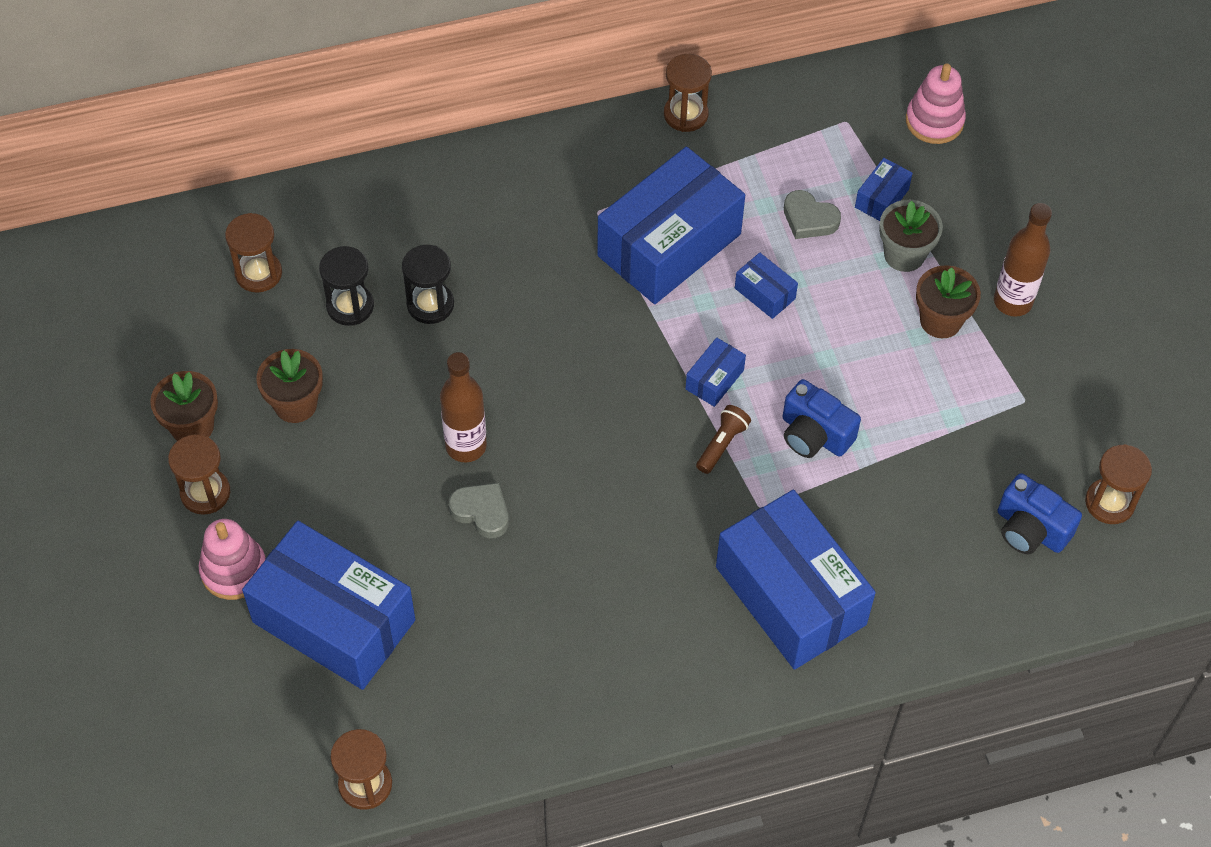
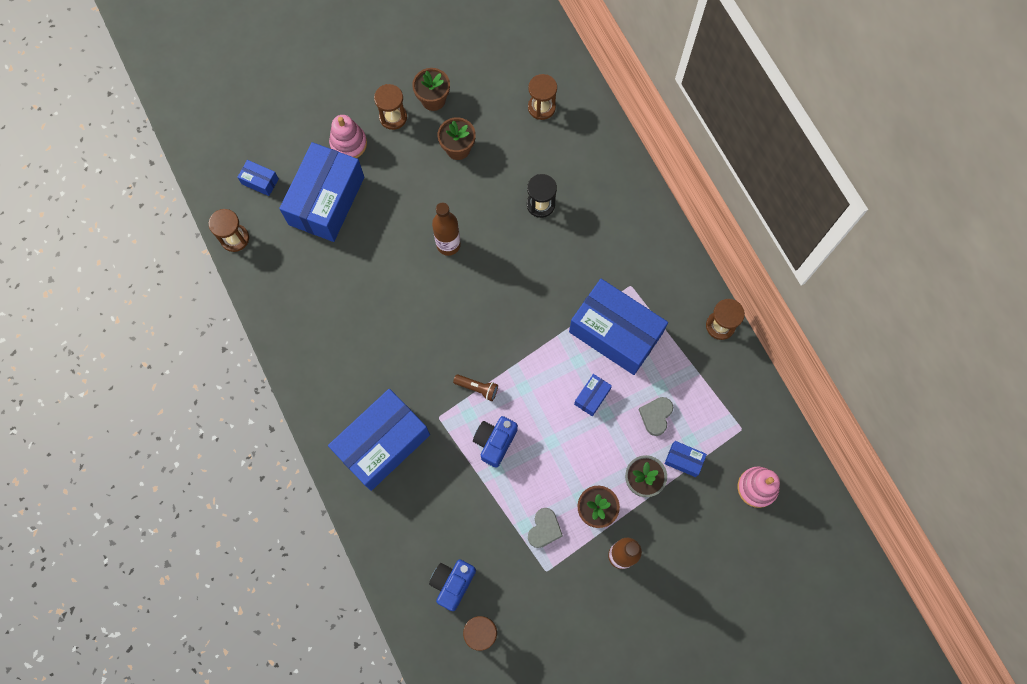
camera: 80 degrees right, 15 degrees up
black hourglass [319,246,374,326] -> none
grey heart [449,483,509,538] -> grey heart moved to [528,508,563,548]
blue box [685,337,746,407] -> blue box moved to [237,160,279,196]

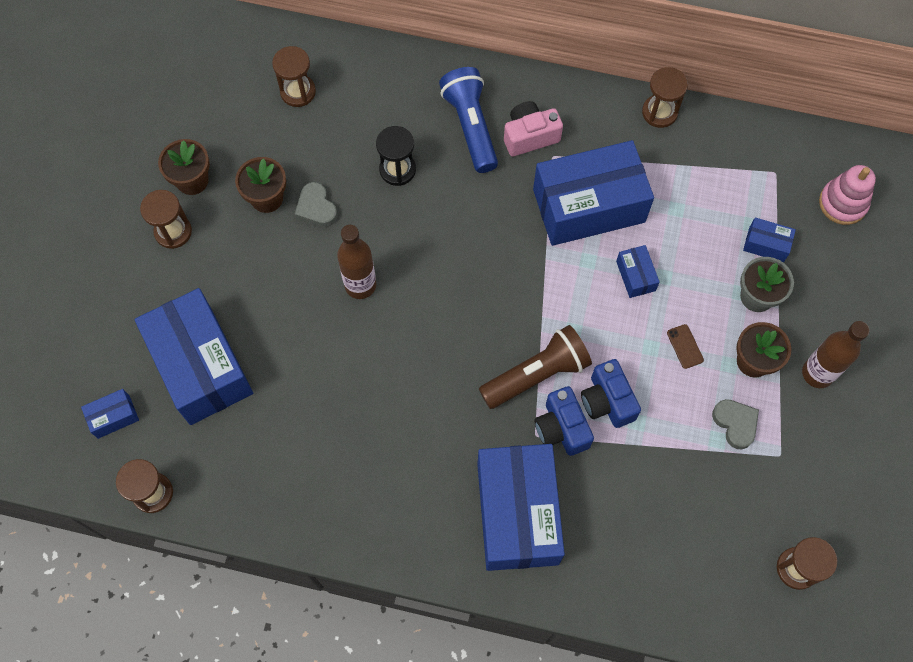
camera: 50 degrees left, 5 degrees down
pink stacking toy [329,115,367,158] -> none
blue camera [429,559,476,611] -> blue camera moved to [534,386,594,456]
brown flashlight [453,374,498,401] -> brown flashlight [479,325,592,409], size x1.94
grey heart [638,397,673,436] -> grey heart moved to [295,182,338,227]
blue box [664,441,707,477] -> blue box turned 45 degrees clockwise [743,217,796,262]
none -> blue flashlight [439,67,498,173]
none -> pink camera [504,101,563,157]
none -> brown phone [667,324,704,369]

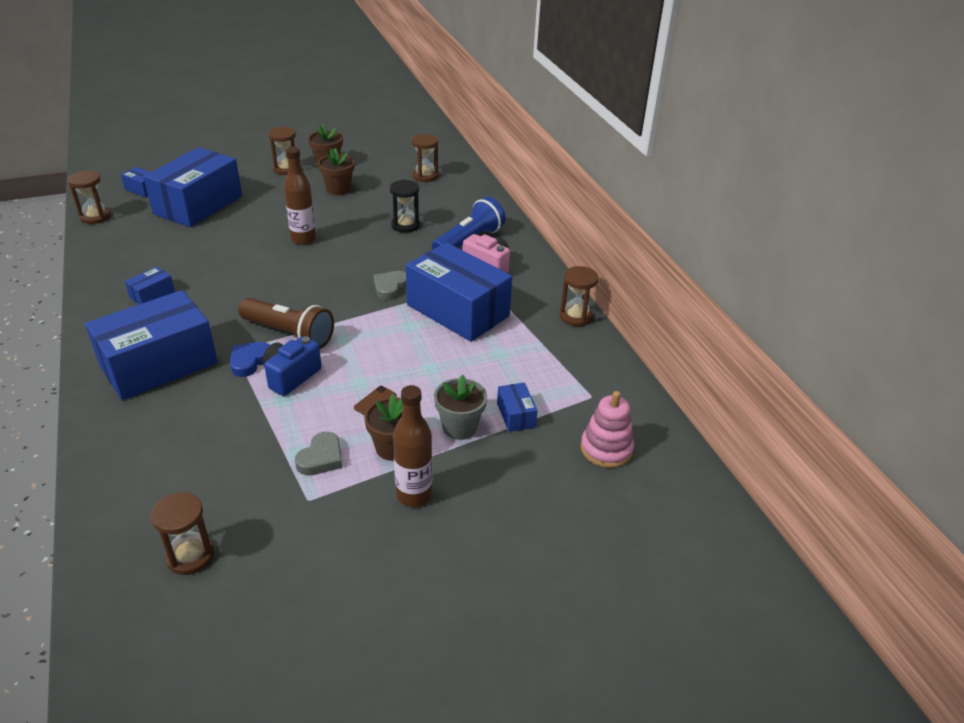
camera: 55 degrees right, 30 degrees down
grey heart [295,182,338,227] -> grey heart moved to [373,271,406,300]
blue camera [534,386,594,456] -> blue heart [230,342,270,377]
blue box [616,245,660,298] -> blue box moved to [125,267,175,304]

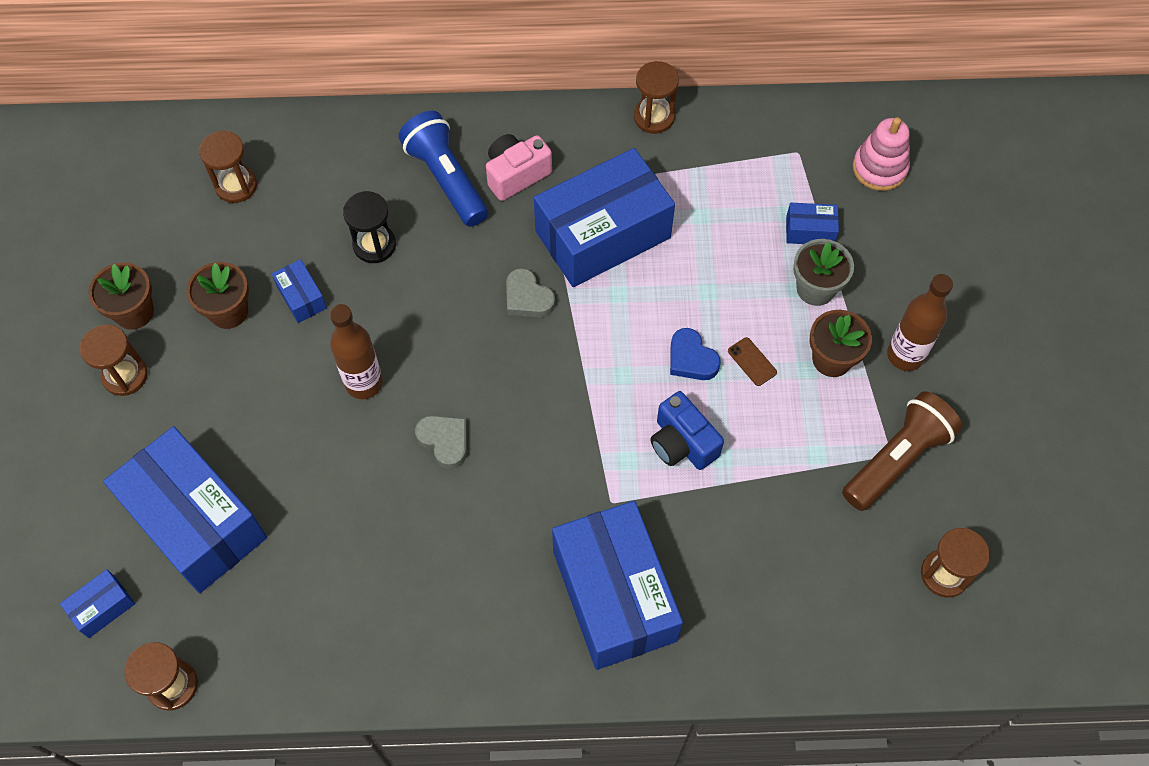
camera: 70 degrees left, 25 degrees up
blue box [125,267,175,304] -> blue box moved to [272,259,327,323]
blue heart [230,342,270,377] -> blue heart moved to [670,328,721,380]
brown flashlight [238,298,334,349] -> brown flashlight moved to [842,391,962,511]
grey heart [295,432,342,476] -> grey heart moved to [415,415,467,469]

